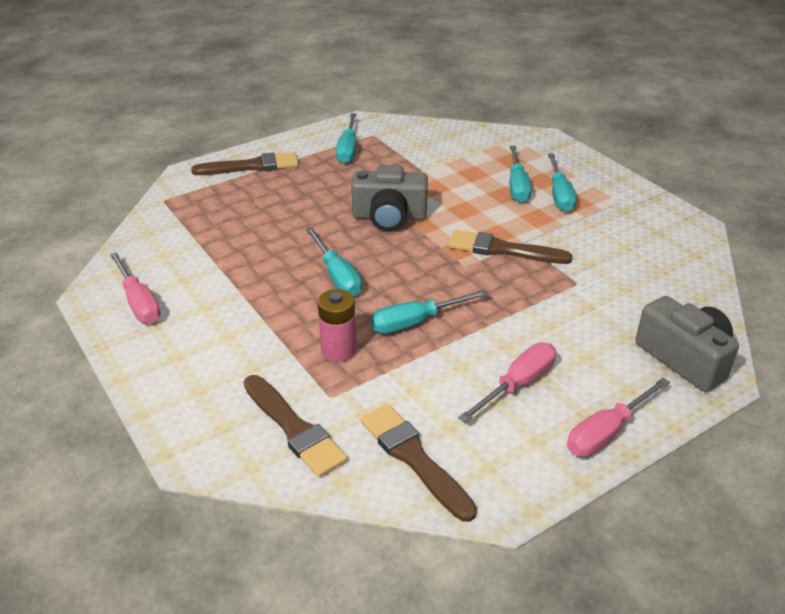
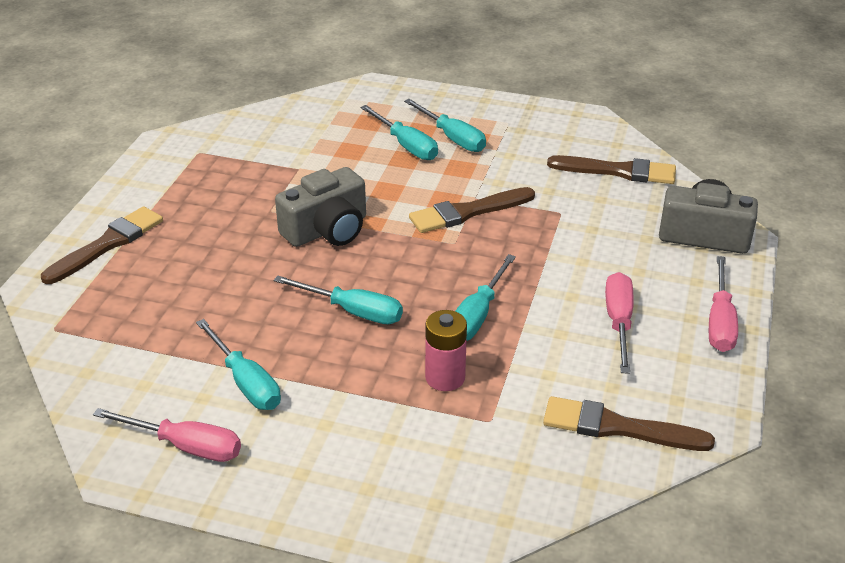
camera: 40 degrees left, 0 degrees up
brown brush [244,375,347,477] -> brown brush moved to [547,155,676,184]
turquoise screwdriver [336,113,356,163] -> turquoise screwdriver moved to [196,319,281,410]

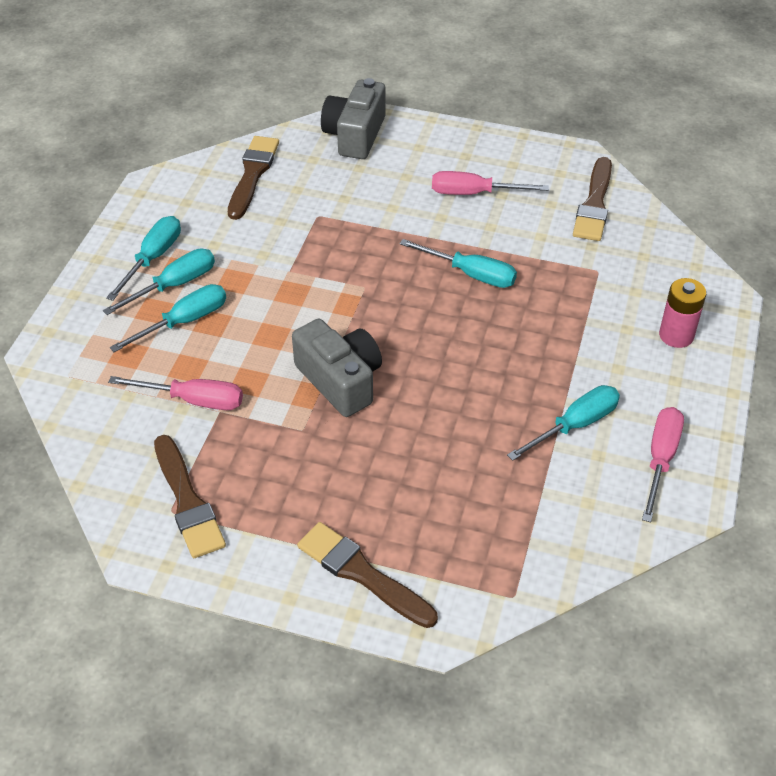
camera: 90 degrees left, 10 degrees up
turquoise screwdriver [274,276,403,324] -> turquoise screwdriver moved to [106,216,181,301]
brown brush [409,187,535,233] -> brown brush moved to [154,435,226,558]
pink battery [425,310,467,391] -> pink battery moved to [659,278,706,348]
pink screwdriver [709,256,738,352] -> pink screwdriver moved to [108,376,243,410]

